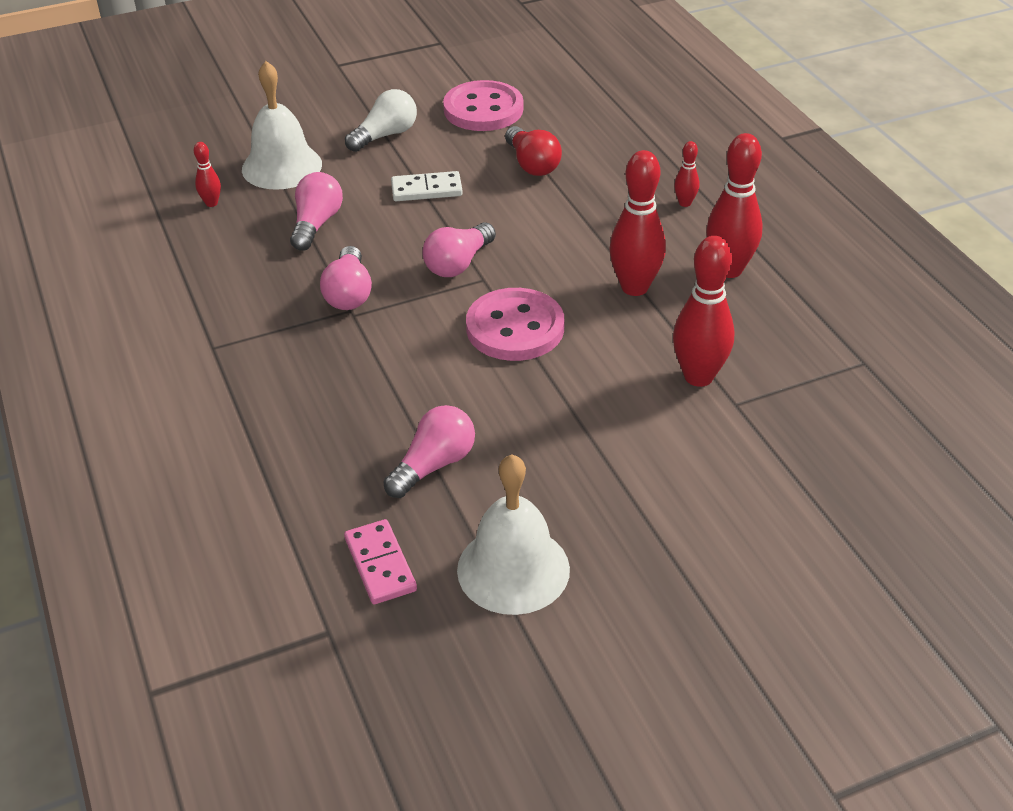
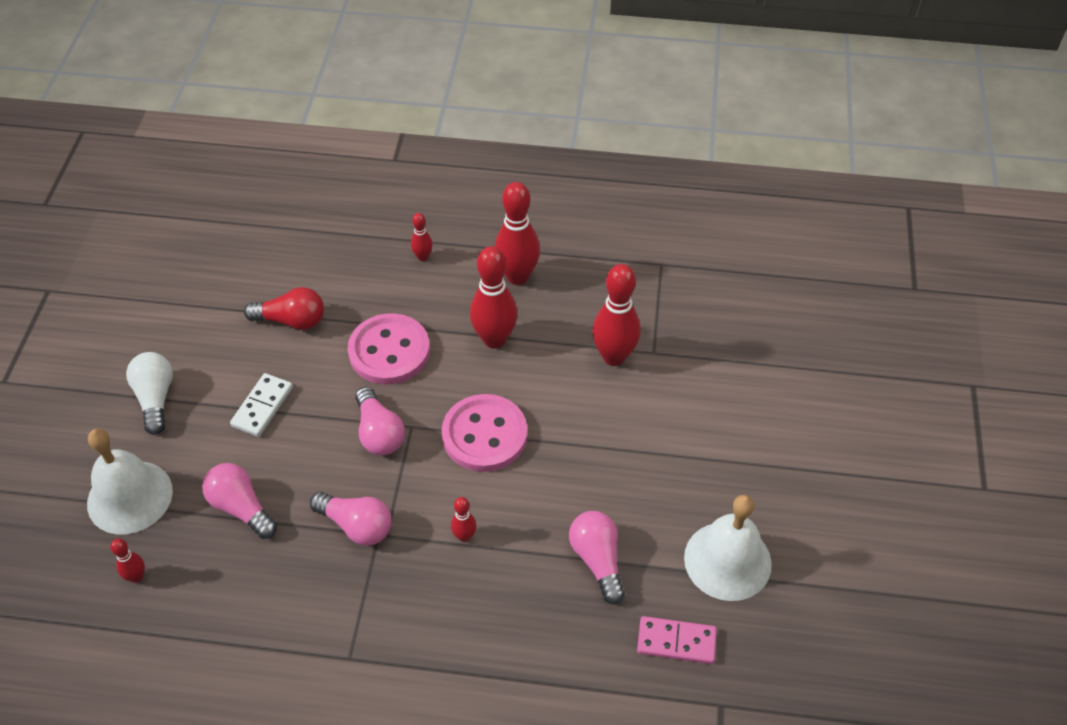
camera: 60 degrees left, 10 degrees up
pink button [443,80,523,131] -> pink button moved to [348,313,430,384]
none -> red bowling pin [451,497,477,542]

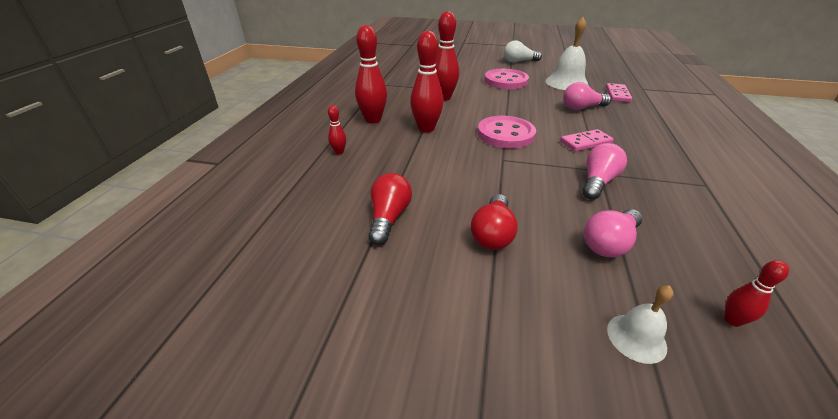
camera: 85 degrees left, 15 degrees down
white bell [87,428,173,535] -> white bell [607,285,673,364], size x0.54
white light bulb [126,352,173,435] -> white light bulb moved to [504,40,542,63]
white domino [230,373,293,437] -> red light bulb [471,194,518,250]
pink button [348,313,430,384] -> pink button moved to [484,69,529,89]
pink light bulb [355,387,405,455] -> none
red bowling pin [451,497,477,542] -> pink domino [560,129,614,152]

